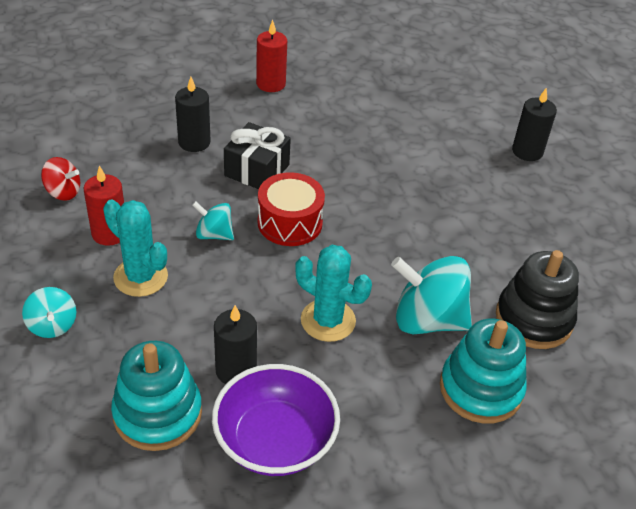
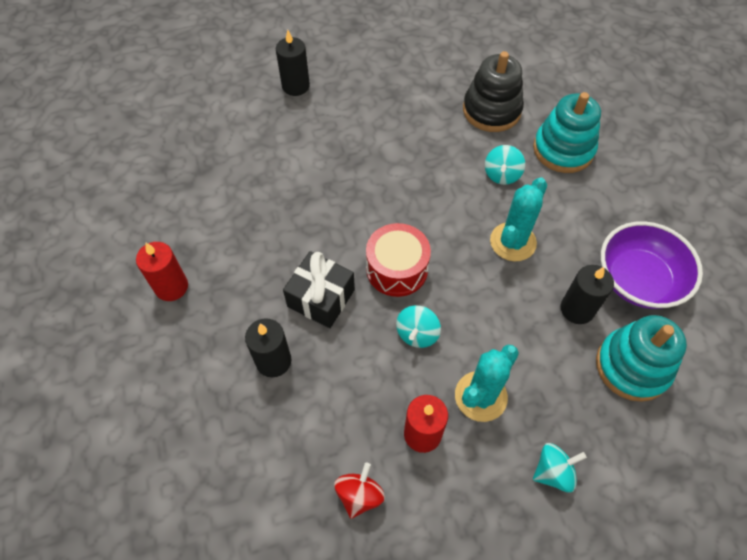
camera: 85 degrees left, 15 degrees up
turquoise spinning top [391,256,472,334] -> turquoise spinning top [485,145,525,185], size x0.53

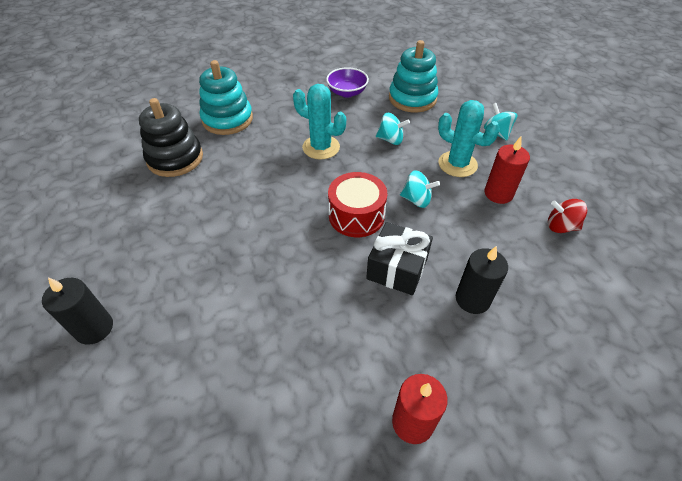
camera: 95 degrees left, 10 degrees down
turquoise spinning top [485,145,525,185] -> turquoise spinning top moved to [376,113,410,145]
black candle [561,265,614,324] -> none
purple bowl [601,221,703,309] -> purple bowl [326,67,369,97], size x0.63

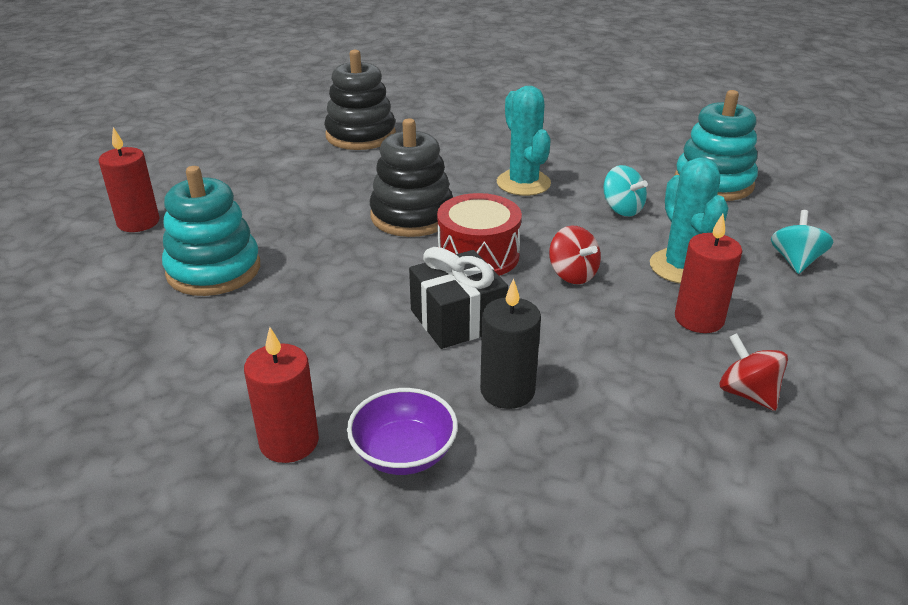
camera: 40 degrees right, 15 degrees down
black candle [42,277,113,345] -> red candle [98,127,160,232]
turquoise stacking toy [199,60,253,135] -> turquoise stacking toy moved to [162,166,260,296]
purple bowl [326,67,369,97] -> purple bowl moved to [347,388,458,475]
turquoise spinning top [400,170,440,208] -> red spinning top [549,226,601,284]
none -> black stacking toy [370,118,453,237]

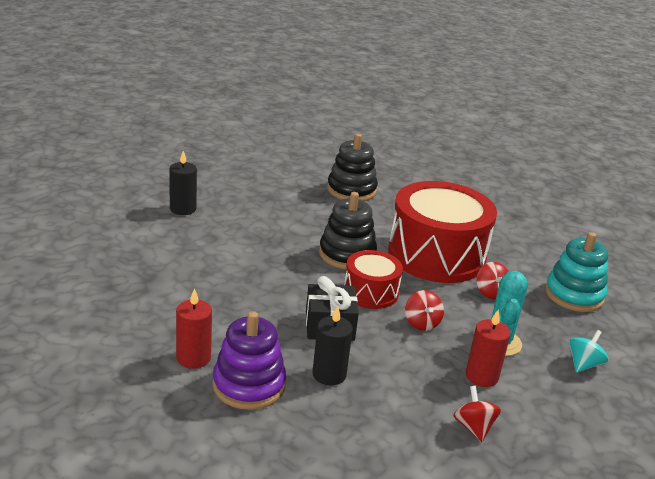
camera: 20 degrees right, 5 degrees down
red candle [98,127,160,232] -> black candle [169,151,197,215]
turquoise stacking toy [162,166,260,296] -> none
purple bowl [347,388,458,475] -> purple stacking toy [212,311,286,410]
turquoise cactus [497,86,551,196] -> red drum [388,181,497,283]
turquoise spinning top [603,165,648,216] -> red spinning top [476,262,508,299]

